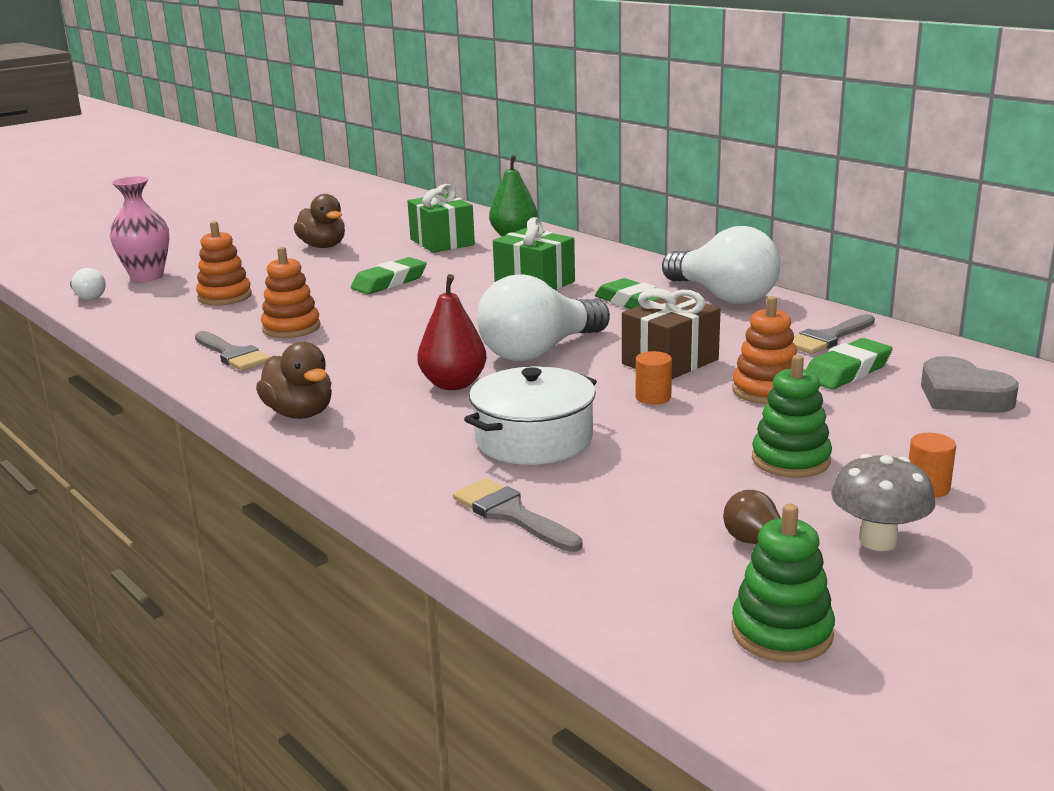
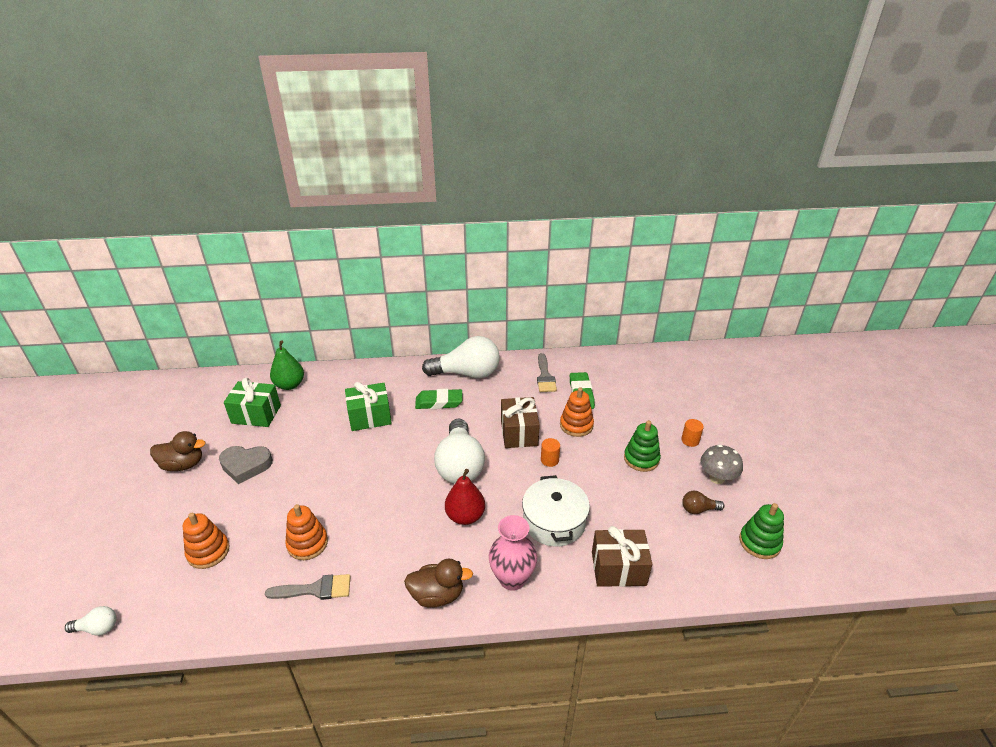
camera: 55 degrees left, 15 degrees up
pink vase [110,176,169,282] -> pink vase moved to [489,515,537,591]
green eraser [351,257,427,294] -> none
grey brush [453,478,582,552] -> brown gift [592,526,652,587]
grey heart [921,356,1019,413] -> grey heart moved to [219,446,273,484]

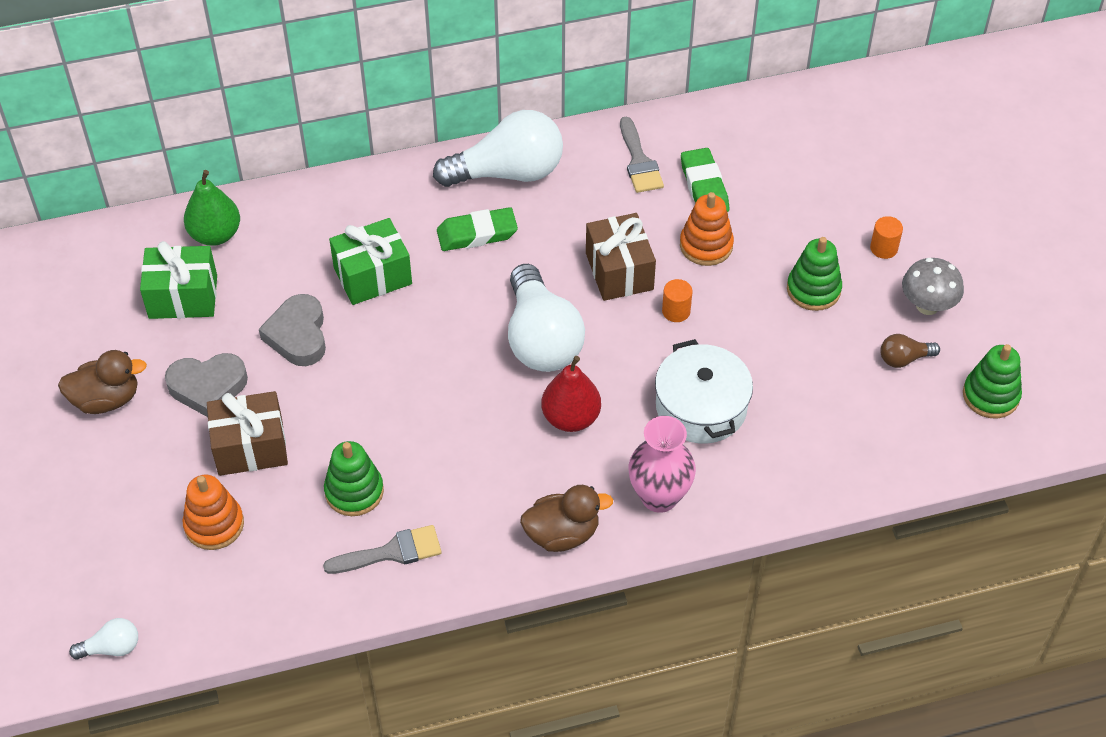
camera: 10 degrees left, 15 degrees up
orange stacking toy [285,504,328,560] -> green stacking toy [324,441,384,516]
brown gift [592,526,652,587] -> brown gift moved to [207,391,288,476]
none -> grey heart [259,294,326,366]

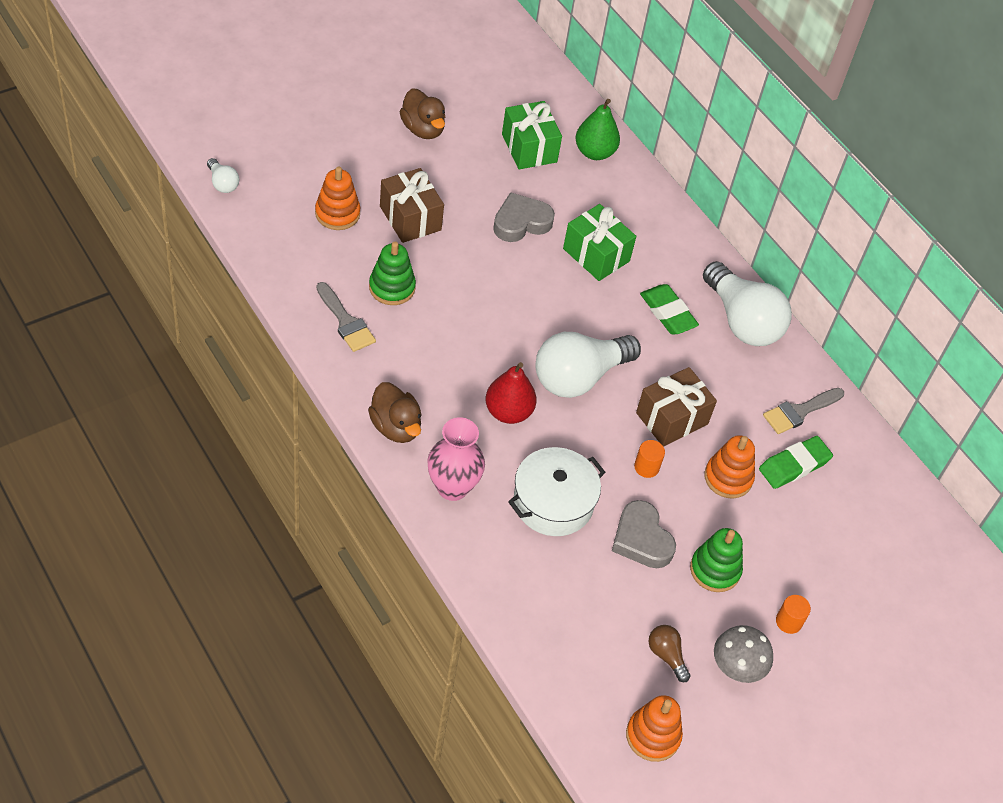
camera: 65 degrees right, 0 degrees up
grey heart [165,353,248,417] -> grey heart moved to [612,500,676,568]
green stacking toy [963,344,1022,418] -> orange stacking toy [626,695,683,762]

